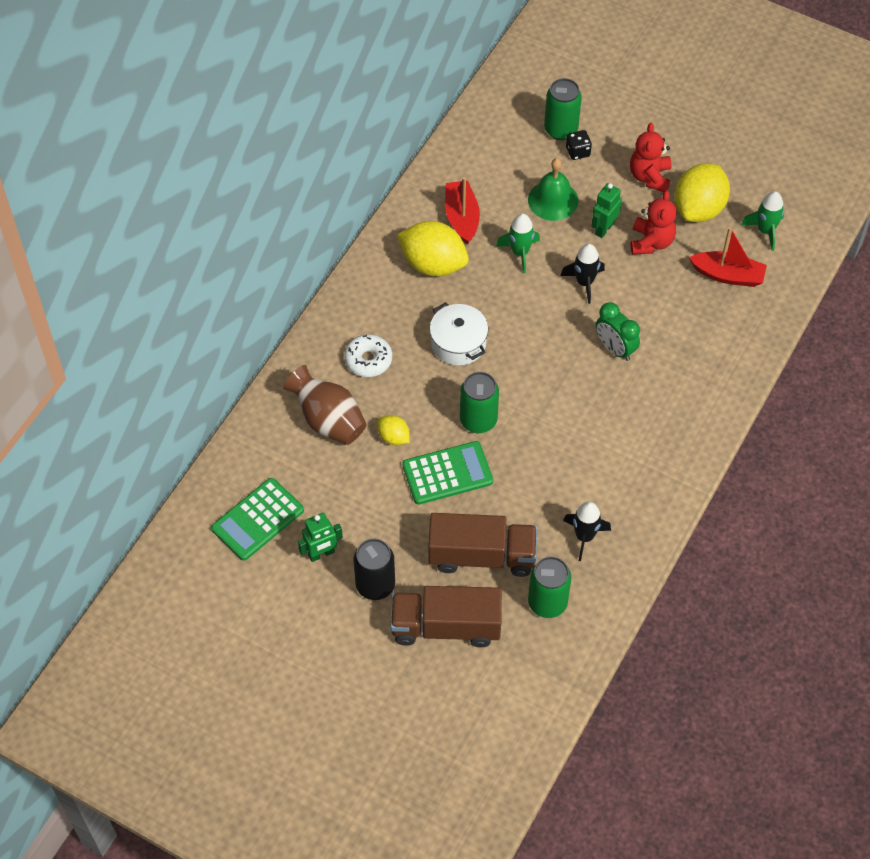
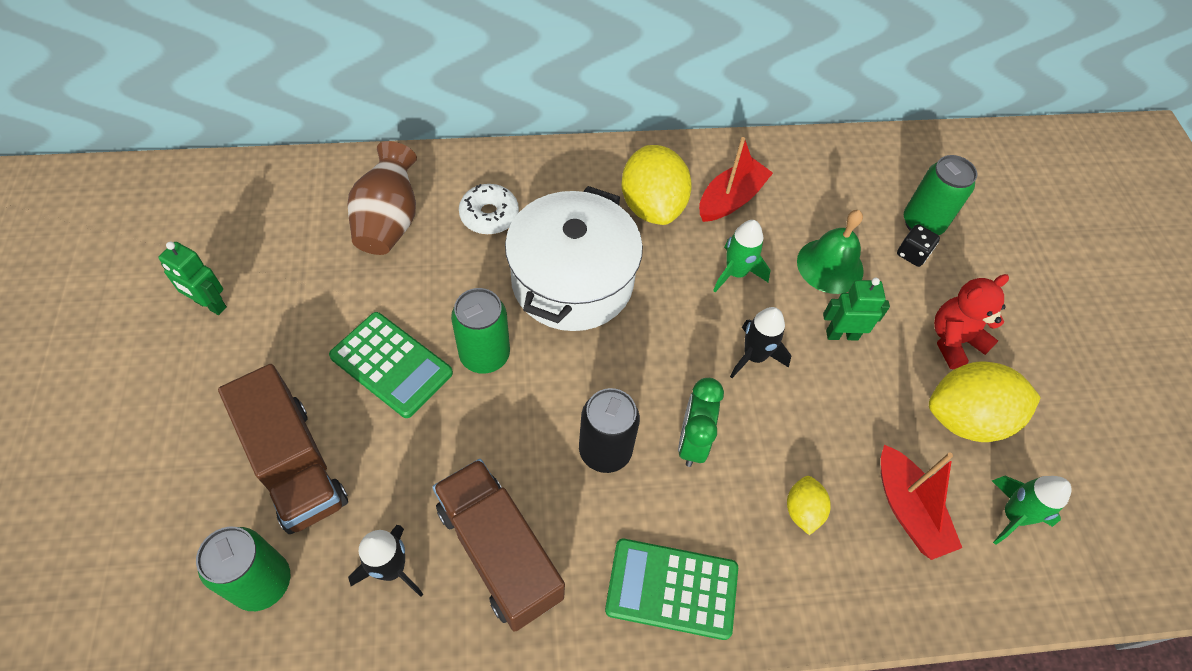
camera: 50 degrees right, 0 degrees up
green calculator [211,478,304,561] -> green calculator moved to [605,539,738,640]
black can [354,539,395,600] -> black can moved to [579,388,640,473]
yellow lemon [378,415,410,445] -> yellow lemon moved to [787,476,831,535]
brown truck [391,586,502,647] -> brown truck moved to [433,459,565,632]
white pot [430,302,488,366] -> white pot [505,186,643,331], size x1.71
red teddy bear [631,190,677,255] -> none

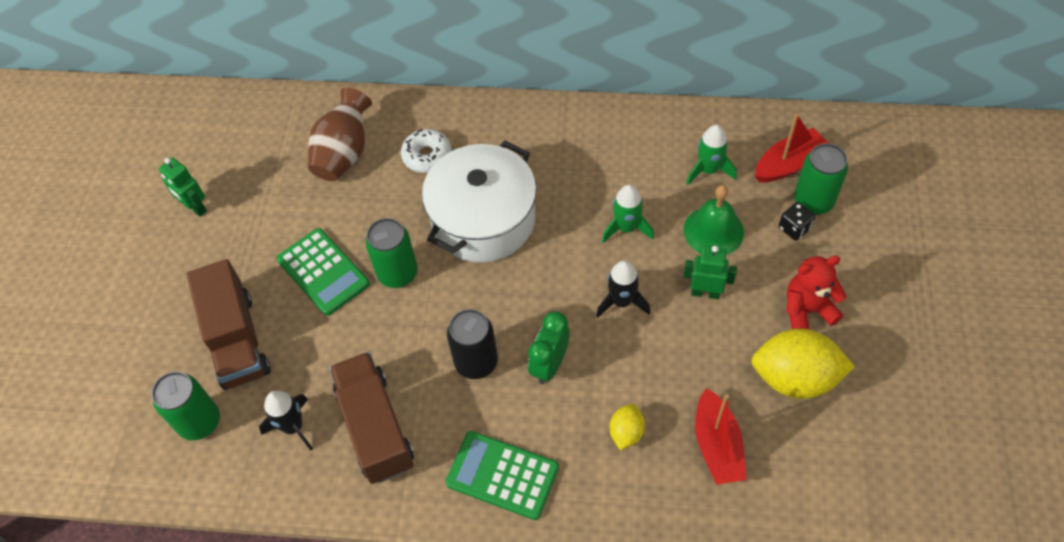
camera: 20 degrees right, 0 degrees up
yellow lemon [621,145,692,225] -> none
red boat [699,137,773,222] -> red boat moved to [755,114,829,182]
green rocket [992,476,1072,545] -> green rocket moved to [686,125,736,185]

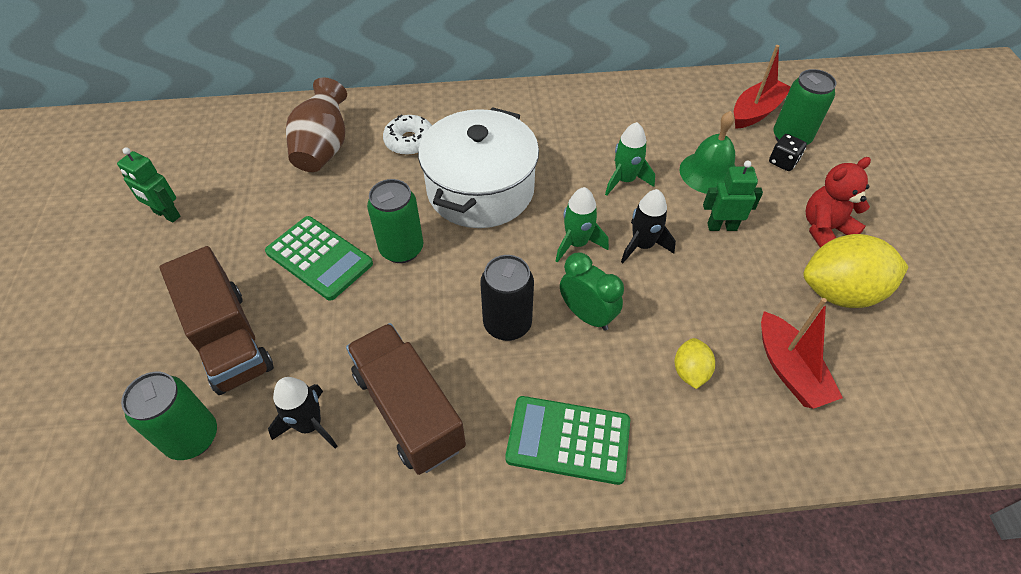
camera: 15 degrees left, 5 degrees down
green clock [528,311,570,384] -> green clock turned 120 degrees clockwise [560,253,624,331]
green rocket [686,125,736,185] -> green rocket moved to [556,187,609,263]

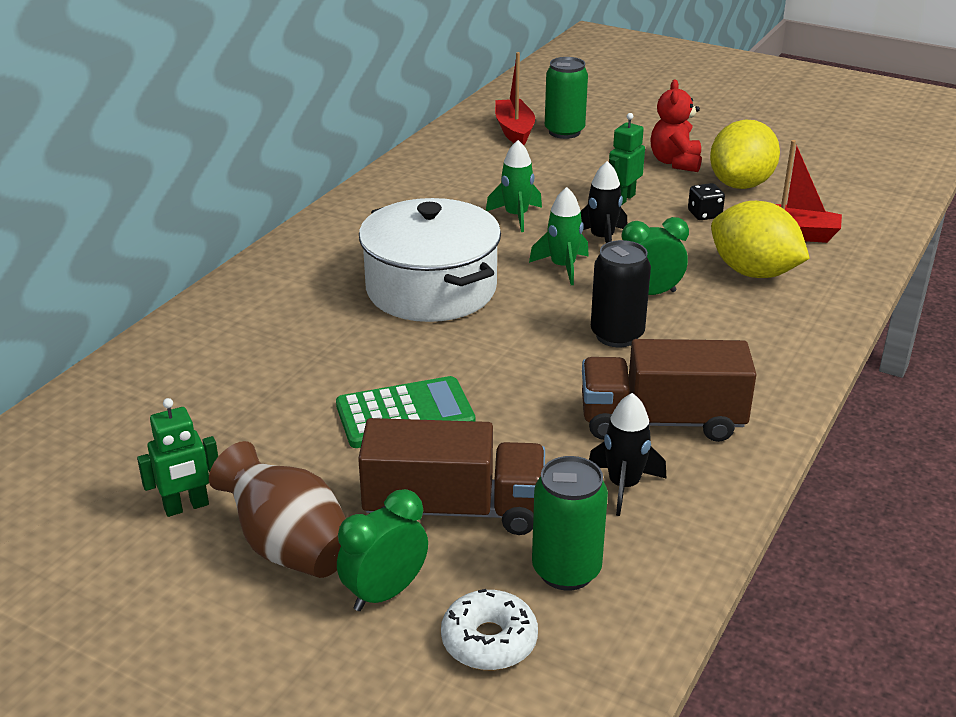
camera: 55 degrees left, 20 degrees down
brown vase [286,77,347,172] -> brown vase moved to [209,441,346,578]
green can [367,179,423,263] -> none
white donut [383,115,432,155] -> white donut moved to [441,589,538,670]
green calculator [505,396,630,485] -> none
yellow lemon [674,338,715,389] -> yellow lemon [711,201,810,278], size x2.00
green bell [680,111,736,194] -> none
black dice [769,134,807,171] -> black dice moved to [688,183,725,220]
none -> green clock [337,489,428,611]

